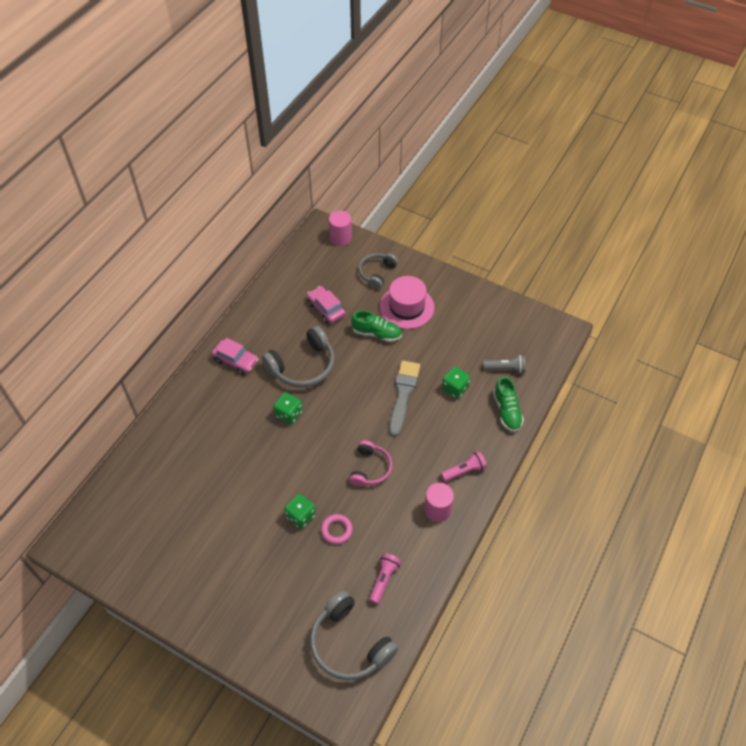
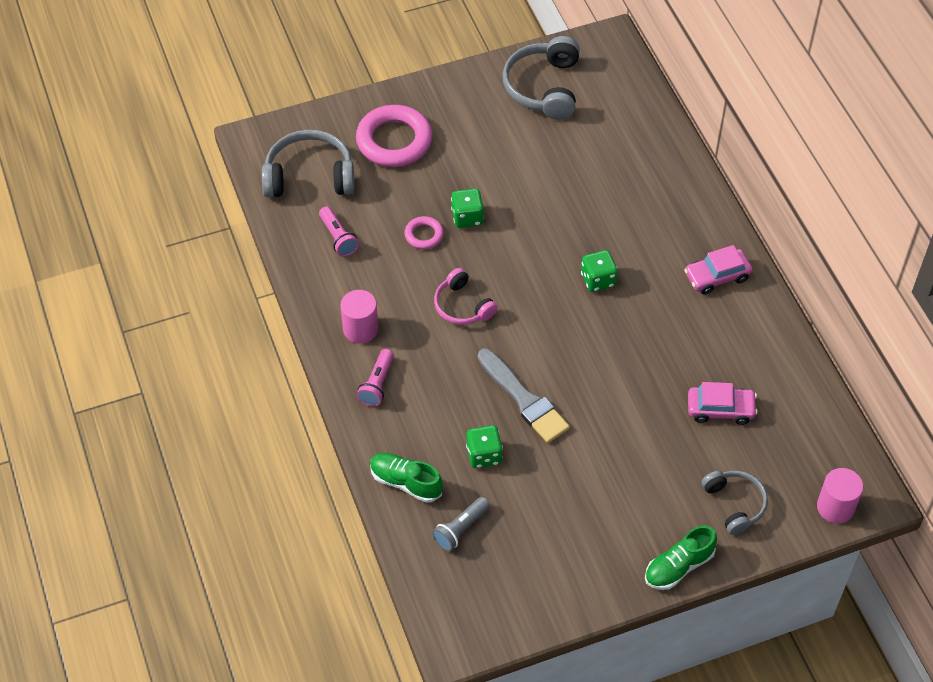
camera: 130 degrees right, 0 degrees up
grey headphones [262,326,335,388] -> grey headphones moved to [503,36,580,120]
green shoe [351,310,402,342] -> green shoe moved to [645,526,717,590]
pink hat [380,276,434,329] -> none
none -> pink ring [356,105,432,167]

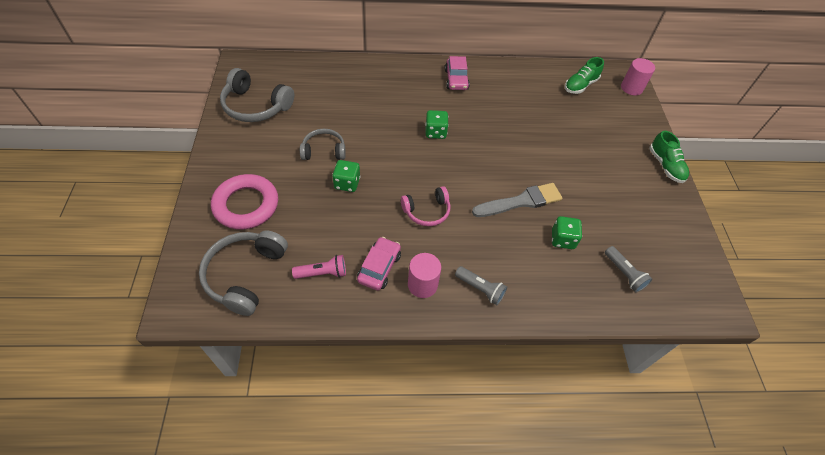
camera: 75 degrees left, 0 degrees up
pink flashlight [357,349,394,407] -> grey flashlight [455,266,507,305]
green shoe [370,453,443,503] -> green shoe moved to [565,57,604,94]
pink ring [405,216,444,249] -> none
pink car [688,382,758,425] -> pink car moved to [357,237,401,291]
grey headphones [702,471,768,535] -> grey headphones moved to [300,129,345,160]

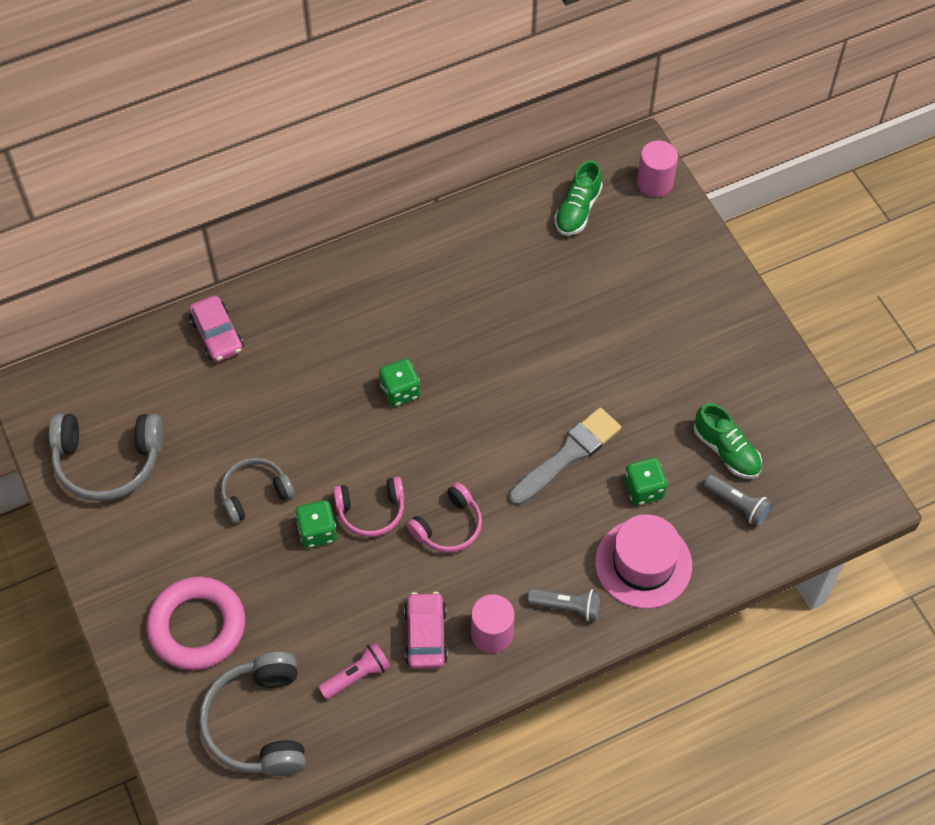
camera: 20 degrees left, 5 degrees up
pink car [445,56,470,90] -> pink car moved to [189,295,244,362]
green shoe [650,131,689,183] -> green shoe moved to [693,403,762,479]
none -> pink headphones [333,477,404,537]
none -> pink hat [595,514,692,609]

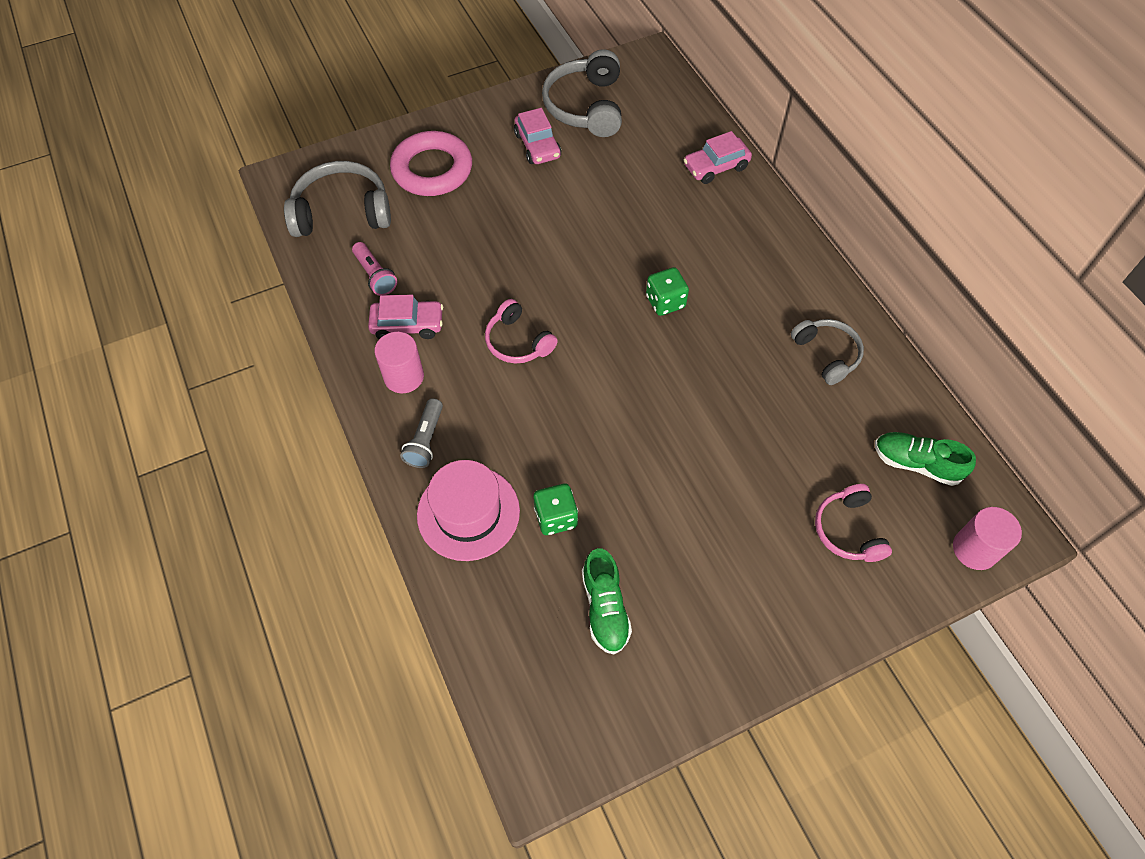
camera: 90 degrees right, 0 degrees up
grey headphones [221,458,295,523] -> grey headphones moved to [791,319,864,385]
green dice [295,500,337,548] -> none
pink headphones [333,477,404,537] -> pink headphones moved to [815,484,892,562]
grey brush [509,407,621,506] -> none
green shoe [693,403,762,479] -> green shoe turned 60 degrees counterclockwise [582,548,632,655]
grey flashlight [703,474,773,527] -> none
none -> pink car [514,108,561,164]

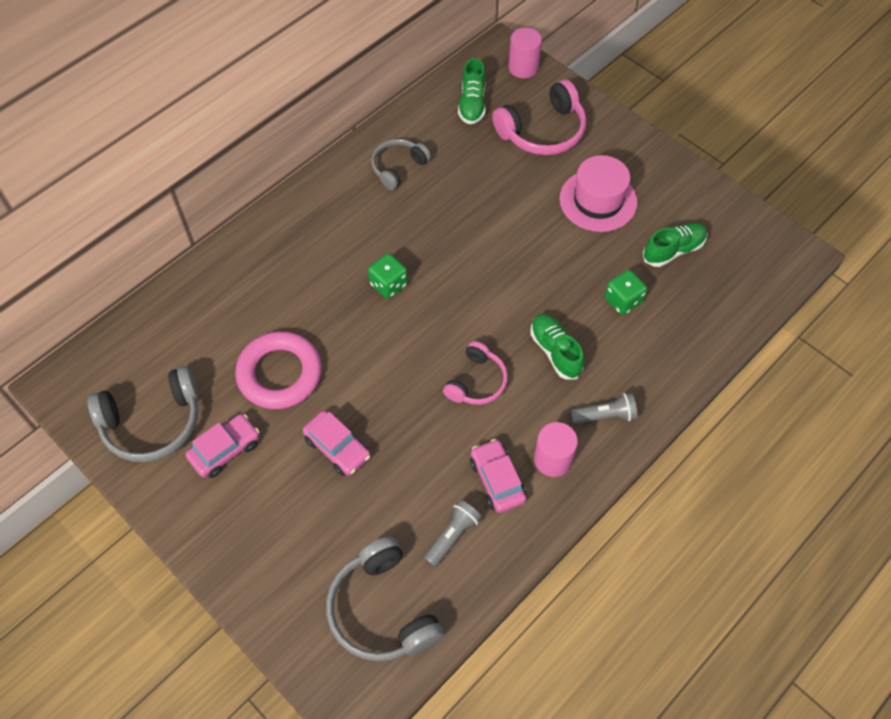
camera: 110 degrees left, 0 degrees up
pink flashlight [352,242,397,296] -> grey flashlight [424,500,482,567]
pink ring [390,131,472,196] -> pink ring moved to [235,331,322,409]
pink hat [417,460,520,561] -> pink hat moved to [559,155,637,232]
pink car [684,131,752,184] -> pink car moved to [302,411,370,476]
pink headphones [815,484,892,562] -> pink headphones [492,80,586,155], size x1.59
none -> green shoe [530,314,584,379]

